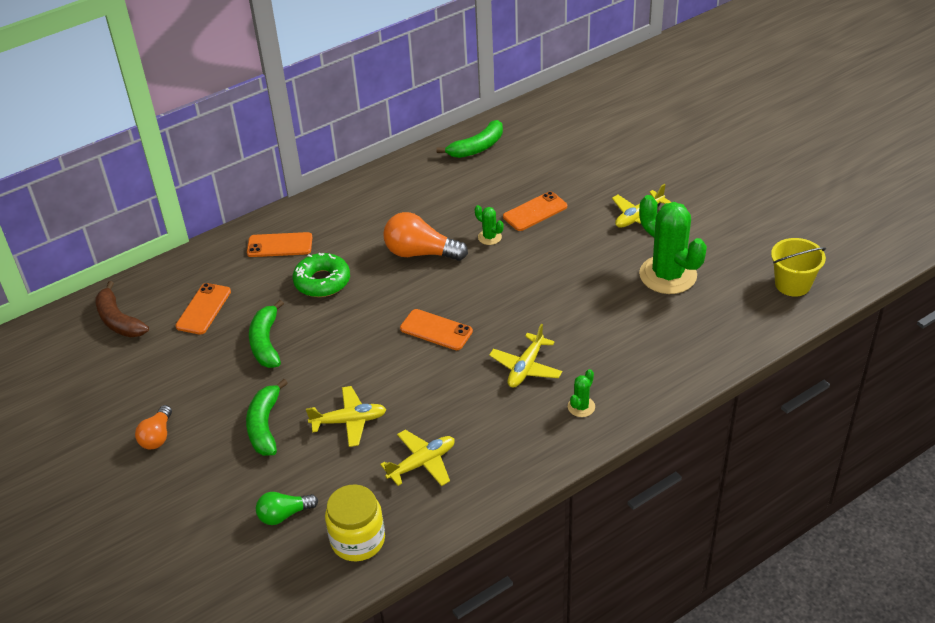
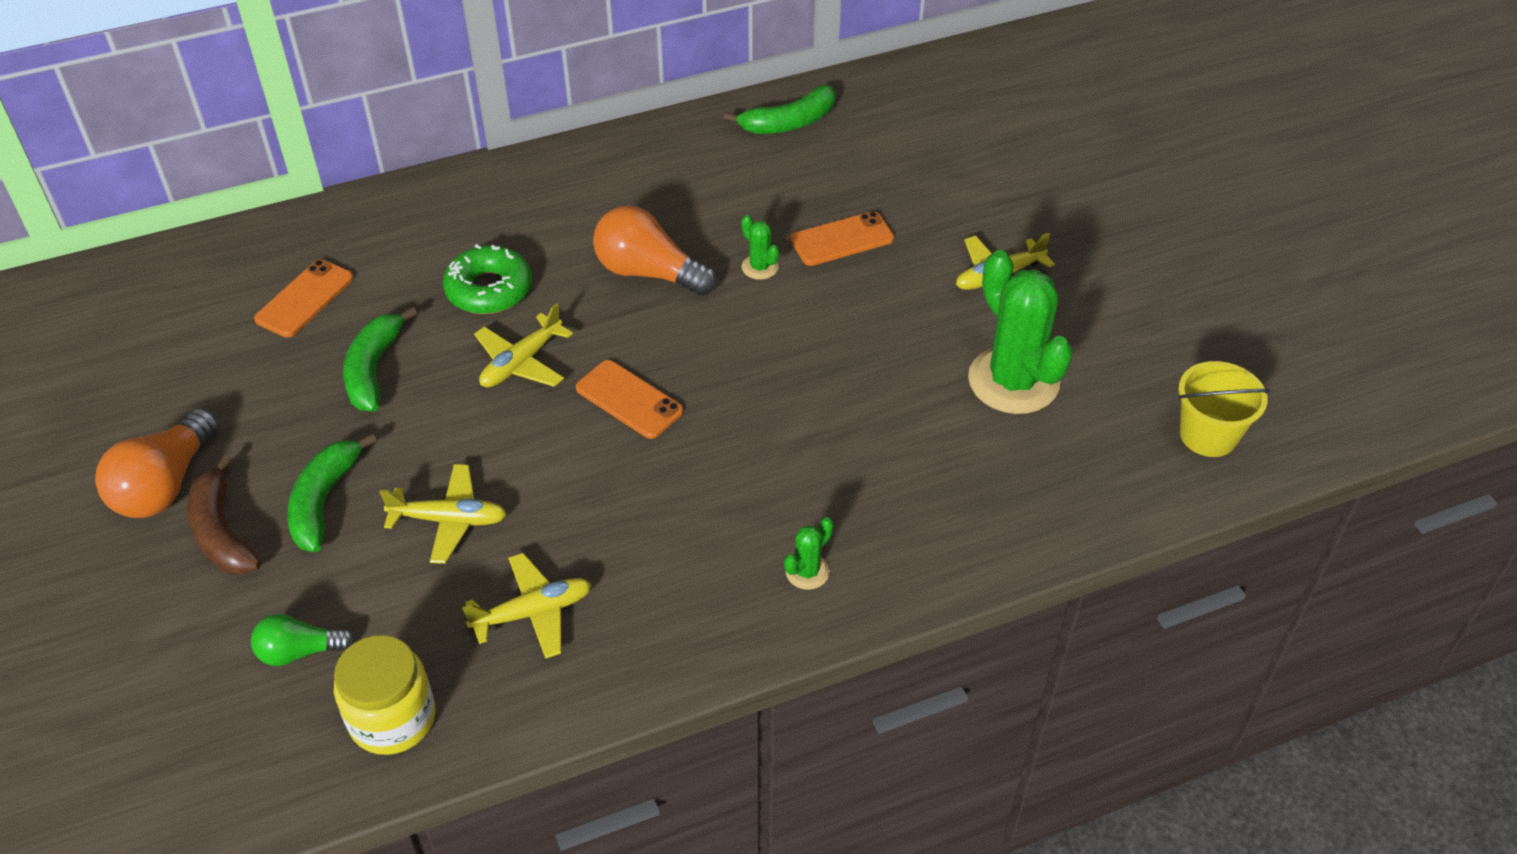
camera: 10 degrees right, 5 degrees up
brown banana [95,281,149,337] -> brown banana moved to [187,455,261,575]
orange light bulb [135,405,172,449] -> orange light bulb [95,408,219,518], size x1.67
orange phone [247,232,313,257] -> none
yellow plane [489,324,562,388] -> yellow plane moved to [474,303,573,388]

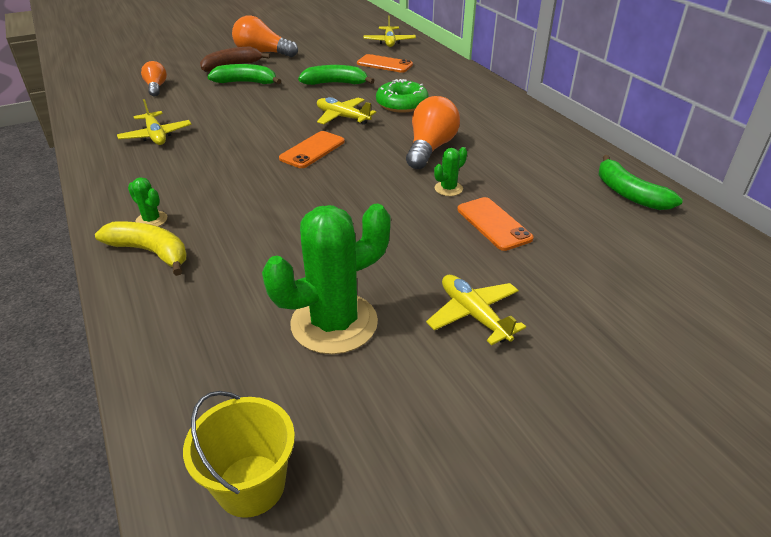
camera: 85 degrees right, 10 degrees down
green light bulb [251,614,355,666] -> orange light bulb [141,61,167,96]
yellow jar [334,635,435,755] -> none
yellow plane [379,464,507,564] -> yellow plane moved to [364,15,416,47]
none -> yellow banana [95,221,187,276]

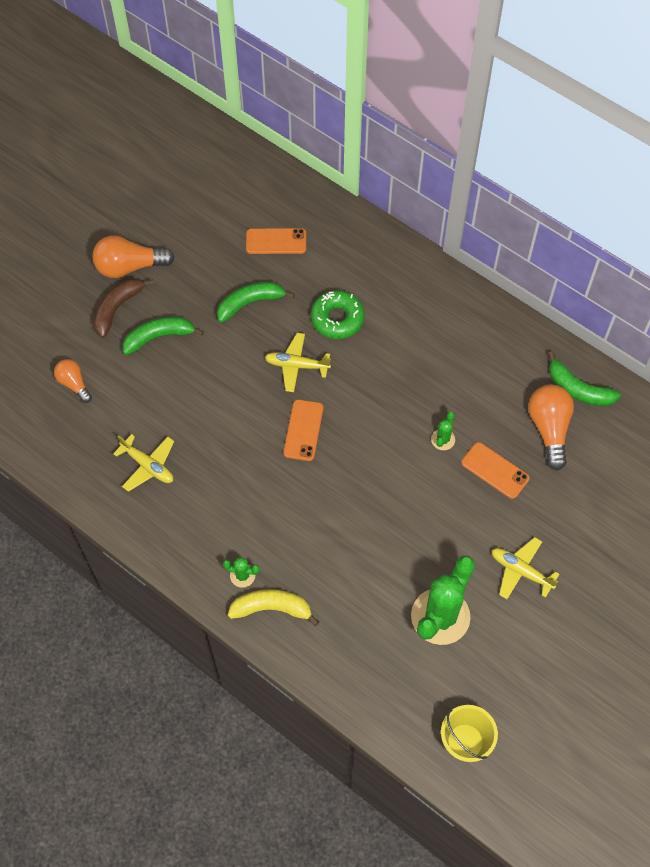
camera: 25 degrees left, 25 degrees up
yellow plane [364,15,416,47] -> none
orange light bulb [406,96,460,169] -> orange light bulb moved to [528,384,574,471]

